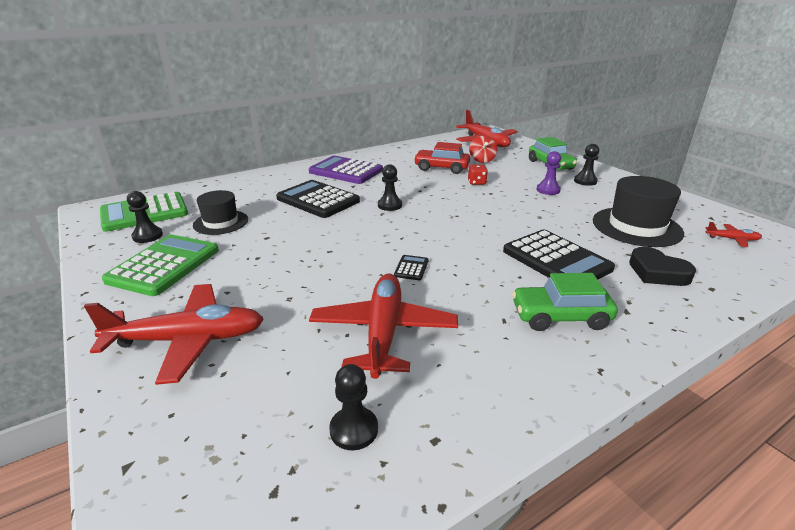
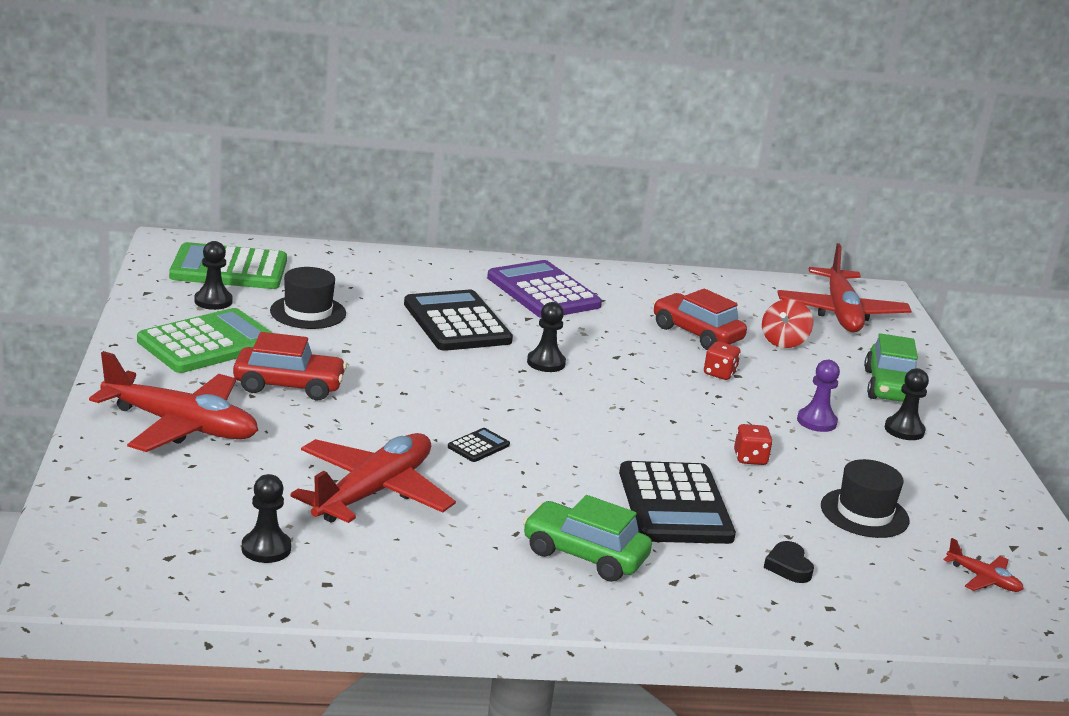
camera: 25 degrees right, 5 degrees down
black hat [593,176,684,247] -> black hat [821,459,909,538], size x0.64
black heart [629,247,696,286] -> black heart [764,541,814,583], size x0.63
none -> red car [233,332,347,401]
none -> red dice [734,424,773,465]

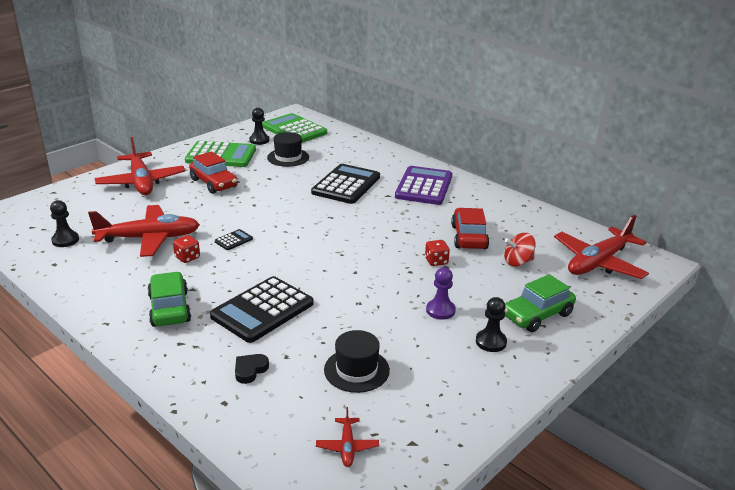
camera: 50 degrees right, 5 degrees up
black calculator [448,428,510,462] -> black calculator turned 45 degrees counterclockwise [215,229,253,250]
black pawn [527,302,566,372] -> none
red dice [734,424,773,465] -> red dice moved to [173,235,200,263]

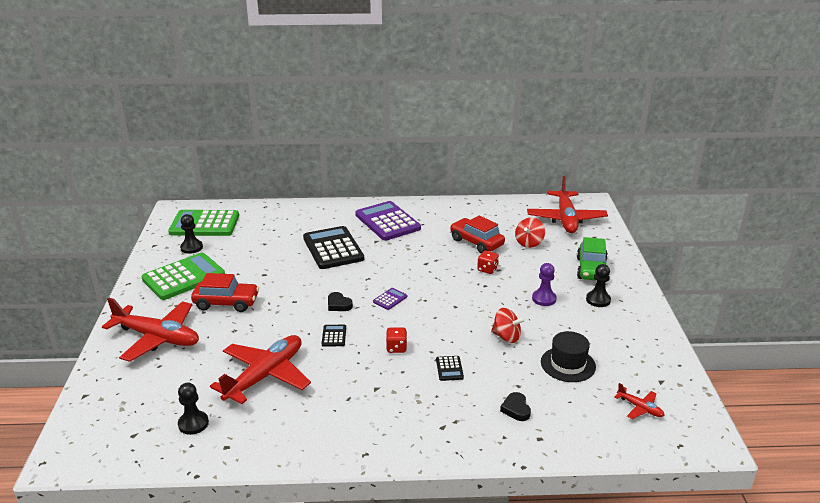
camera: 45 degrees left, 0 degrees up
green car [147,272,191,327] -> none
red dice [173,235,200,263] -> red dice moved to [386,327,407,353]
black calculator [210,276,313,343] -> black calculator [436,356,464,381], size x0.42
black hat [267,132,309,167] -> none
none -> black heart [328,292,353,311]
none -> purple calculator [373,288,407,310]
none -> red spinning top [491,308,525,343]

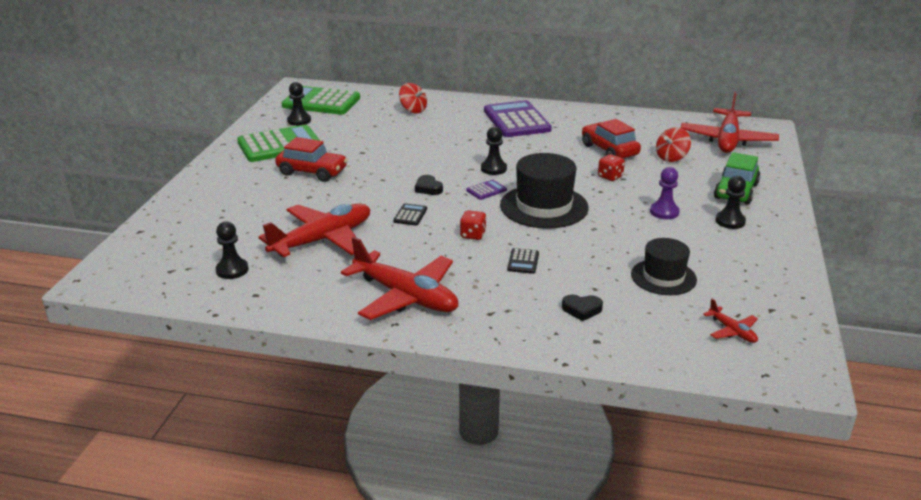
camera: 15 degrees right, 0 degrees up
red plane [102,298,199,362] -> red plane moved to [341,237,458,320]
black calculator [303,226,364,269] -> none
red spinning top [491,308,525,343] -> red spinning top moved to [399,83,427,113]
black heart [500,392,531,421] -> black heart turned 90 degrees counterclockwise [562,294,603,321]
none -> black pawn [481,127,507,175]
none -> black hat [500,153,589,229]

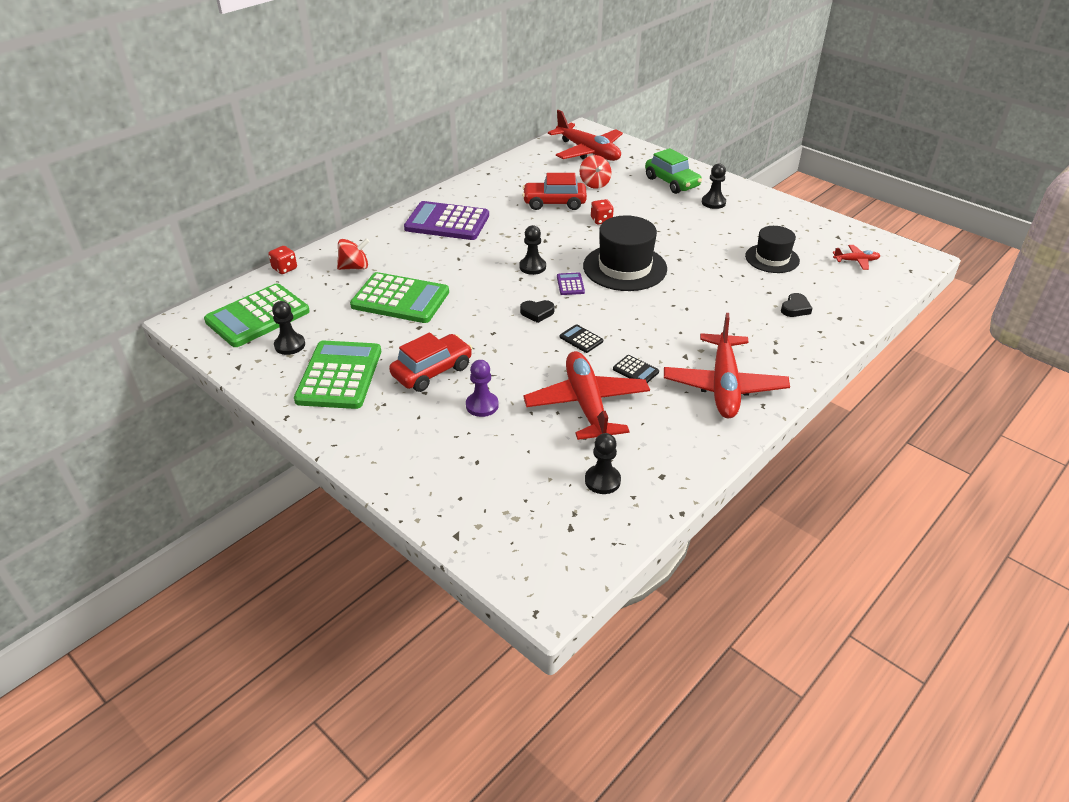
camera: 60 degrees left, 10 degrees up
red plane [341,237,458,320] -> red plane turned 120 degrees clockwise [664,313,790,418]
red dice [460,210,486,240] -> red dice moved to [268,246,297,274]
black calculator [507,248,539,274] -> black calculator moved to [613,355,659,383]
purple pawn [650,167,679,219] -> purple pawn moved to [466,360,499,417]
none -> green calculator [350,272,449,323]

